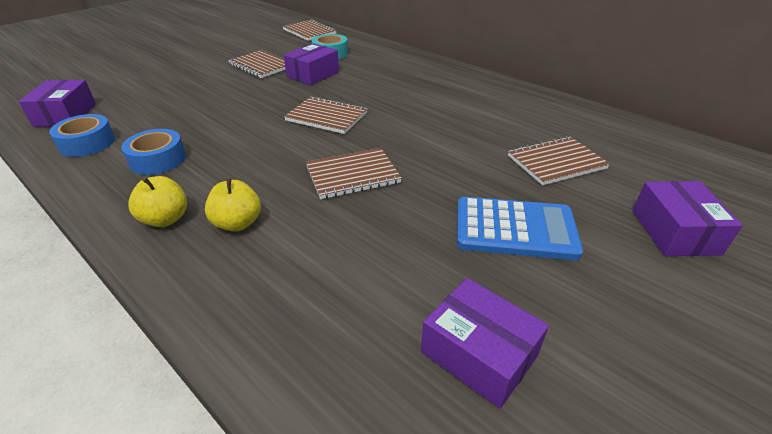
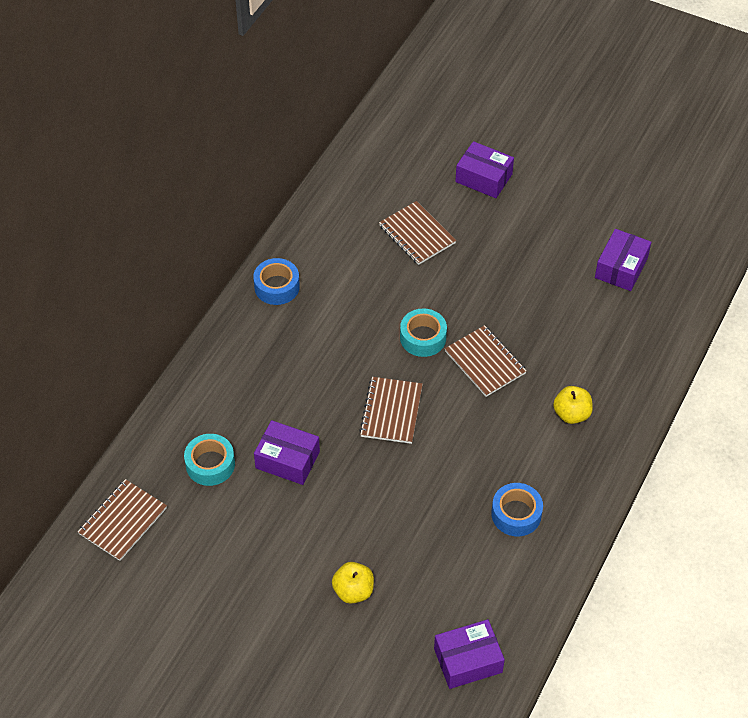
camera: 105 degrees left, 15 degrees up
blue tape [49,114,115,157] -> blue tape moved to [253,258,300,305]
yellow apple [128,176,187,227] -> yellow apple moved to [332,562,374,604]
brown notebook [228,50,286,78] -> none
blue calculator [457,197,583,260] -> none
purple box [632,181,743,256] -> purple box turned 45 degrees clockwise [455,141,514,198]
none -> turquoise tape [400,308,447,357]

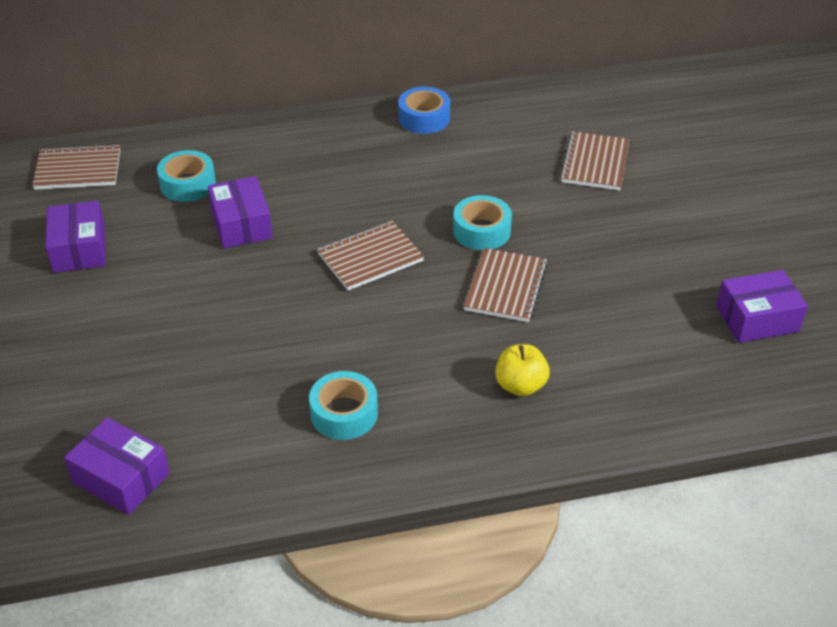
camera: 50 degrees right, 10 degrees down
yellow apple [332,562,374,604] -> none
purple box [455,141,514,198] -> purple box moved to [46,201,106,273]
blue tape [491,483,543,536] -> turquoise tape [309,371,378,440]

